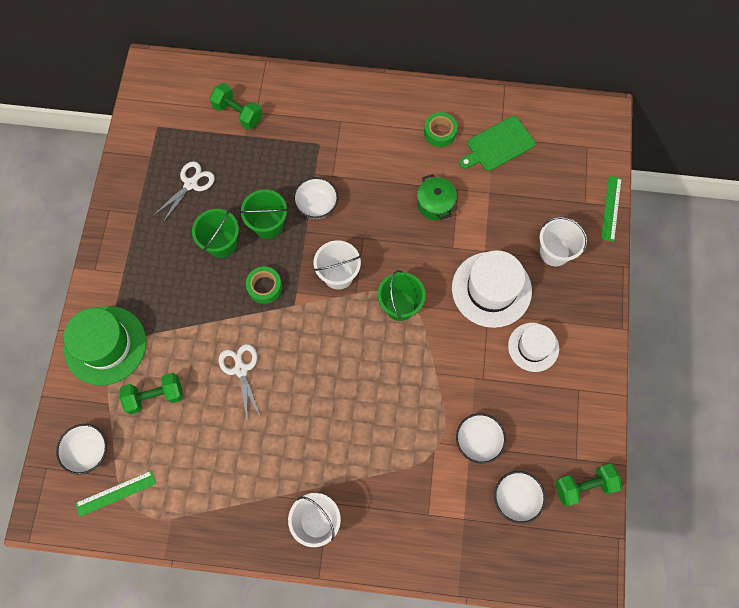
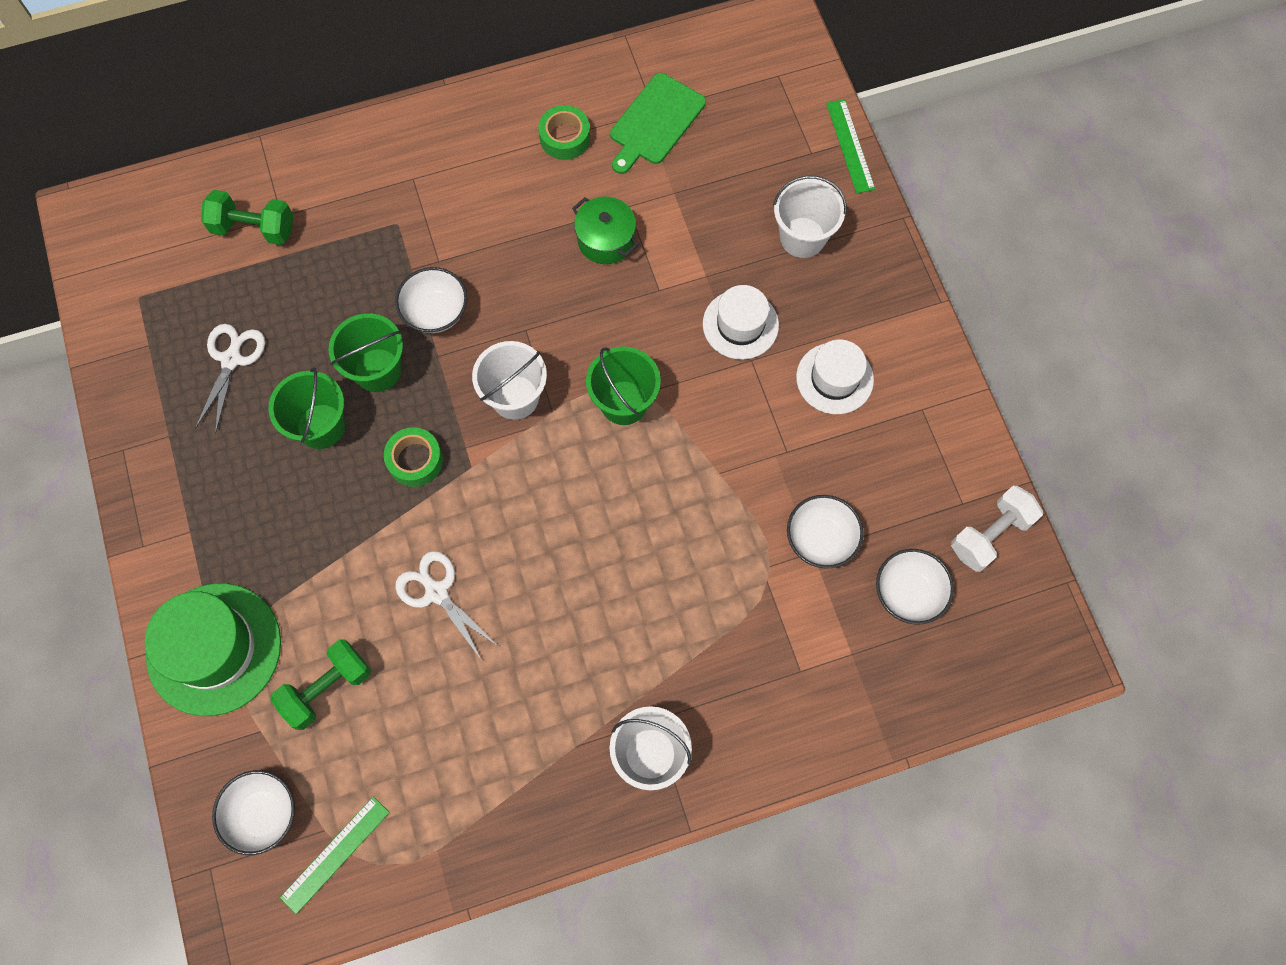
camera: 25 degrees left, 0 degrees up
white hat [452,250,532,328] -> white hat [703,285,779,360], size x0.62
green dumbbell [555,463,622,506] -> white dumbbell [951,486,1043,572]

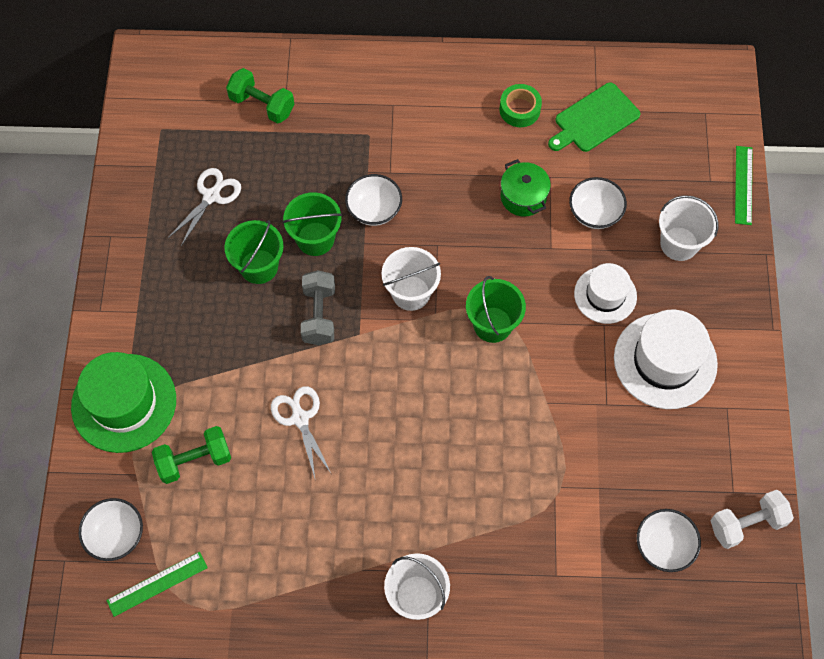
camera: 20 degrees right, 5 degrees down
green tape [384,427,443,487] -> grey dumbbell [301,270,335,345]
white bowl [787,495,864,569] -> white bowl moved to [569,177,627,229]
white hat [796,339,874,414] -> white hat [614,310,718,409], size x1.61

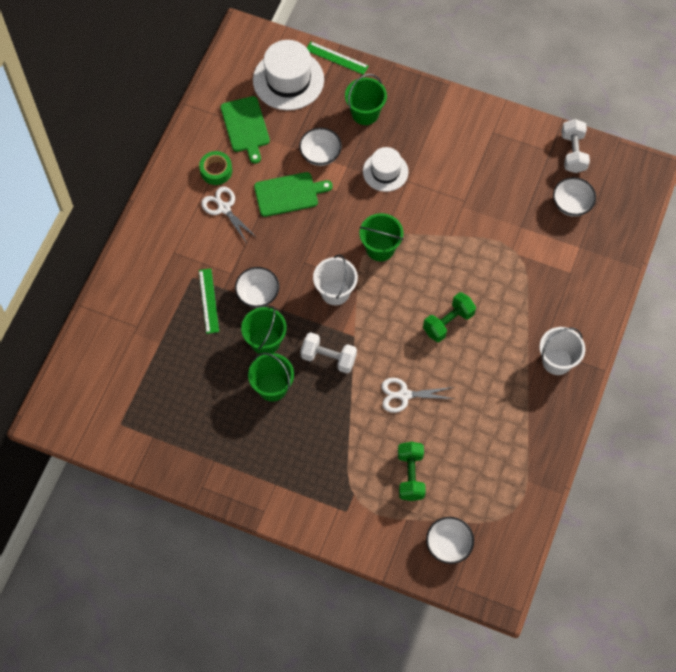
camera: 70 degrees left, 0 degrees up
green hat [71,352,176,453] -> none
green ruler [106,552,208,617] -> green ruler moved to [199,268,219,334]
white scissors [168,168,241,246] -> white scissors moved to [201,186,257,243]
green dumbbell [226,68,294,124] -> green dumbbell moved to [423,292,476,342]
grey dumbbell [301,270,335,345] -> white dumbbell [300,332,357,373]
green pot [501,159,551,217] -> green cutting board [254,172,333,217]
white hat [614,310,718,409] -> white hat moved to [253,40,324,110]
white bucket [659,195,718,261] -> green bucket [345,74,387,125]

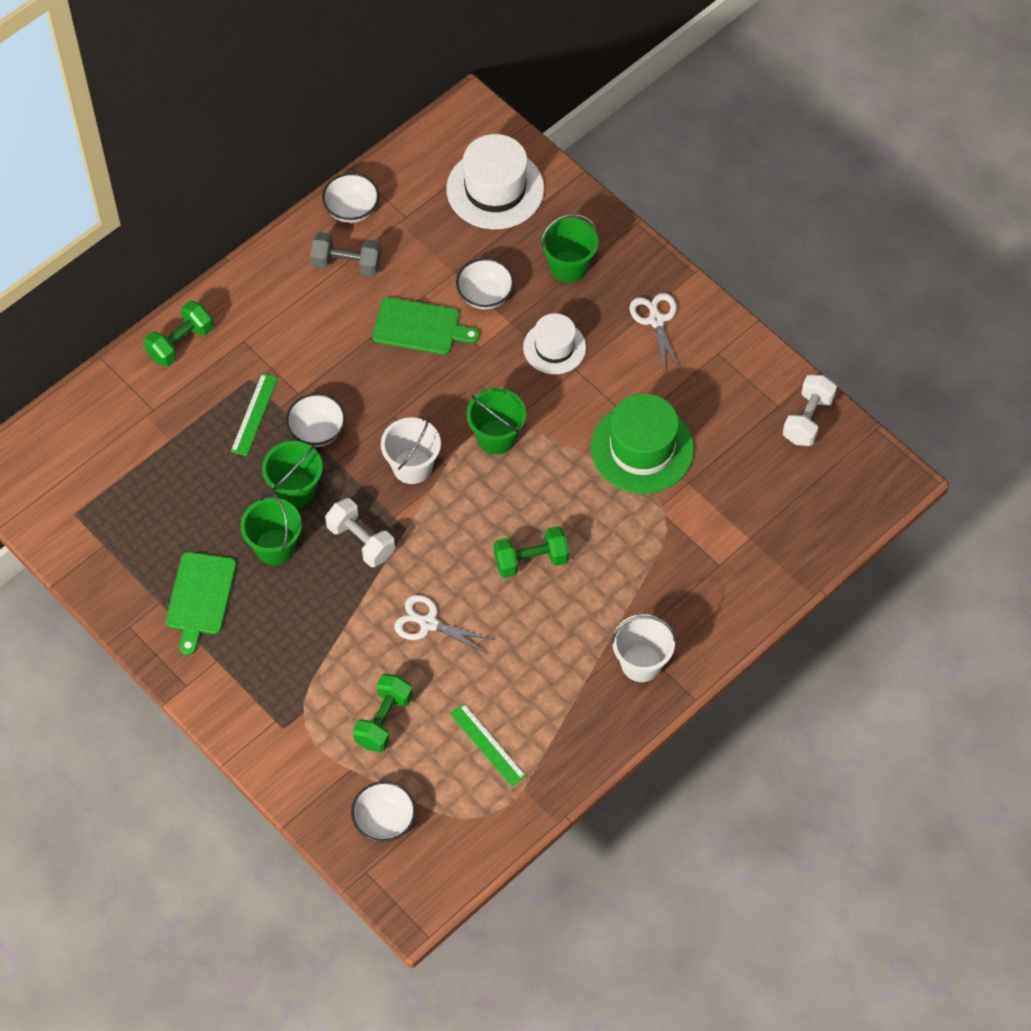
camera: 25 degrees right, 5 degrees down
green tape [199,151,232,185] -> grey dumbbell [310,232,382,277]
white scissors [201,186,257,243] -> white scissors moved to [629,293,681,375]
green cutting board [221,96,270,164] -> green cutting board moved to [166,552,236,655]
green ruler [307,42,369,75] -> green ruler moved to [449,703,526,787]
white bowl [553,177,596,217] -> white bowl moved to [322,173,379,223]
none -> green dumbbell [144,301,214,367]
none -> green hat [591,393,694,494]

